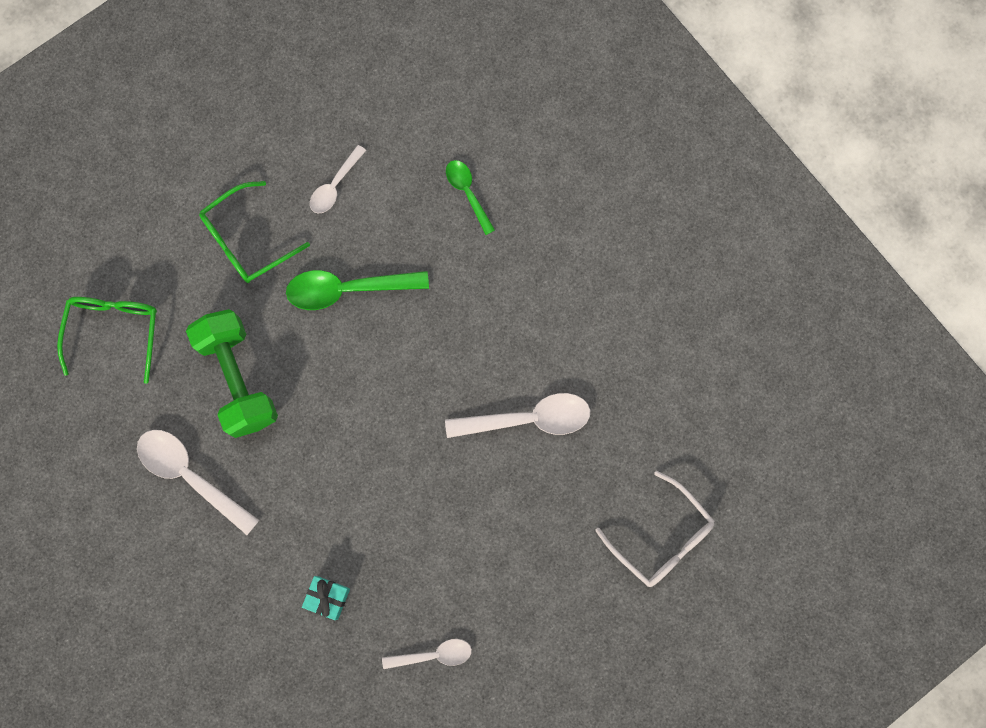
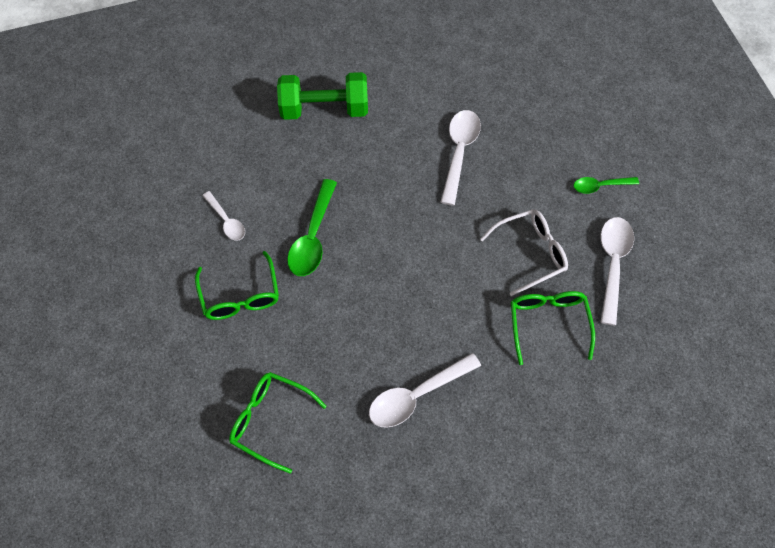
camera: 70 degrees left, 15 degrees down
green dumbbell [186,309,278,438] -> green dumbbell moved to [277,72,368,120]
turquoise gift [302,576,350,620] -> green glasses [511,291,595,365]
white spoon [382,639,472,669] -> white spoon [600,217,634,326], size x1.67
green spoon [446,160,495,235] -> green spoon moved to [574,177,639,194]
white glasses [596,471,715,587] -> white glasses moved to [480,209,568,296]

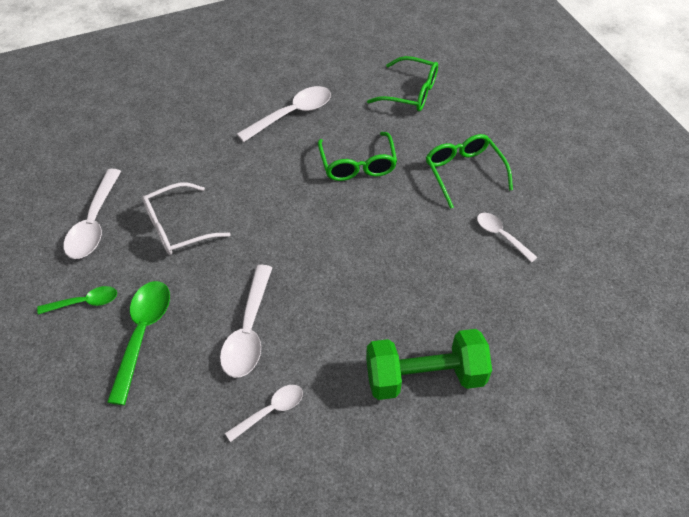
camera: 175 degrees right, 10 degrees down
green spoon [287,179,337,276] -> green spoon moved to [107,281,170,405]
green glasses [511,291,595,365] -> green glasses moved to [318,132,397,181]
none -> white spoon [225,385,303,442]

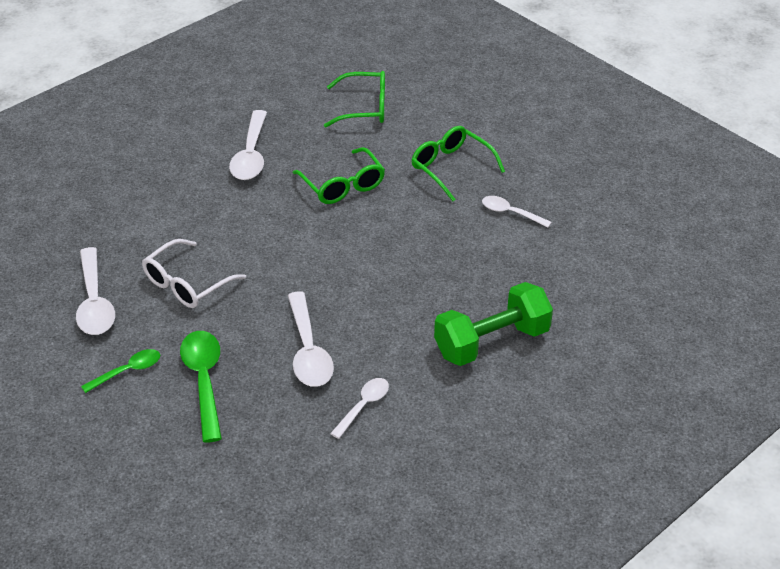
camera: 20 degrees left, 10 degrees down
white spoon [237,86,331,142] -> white spoon turned 150 degrees clockwise [229,110,267,180]

